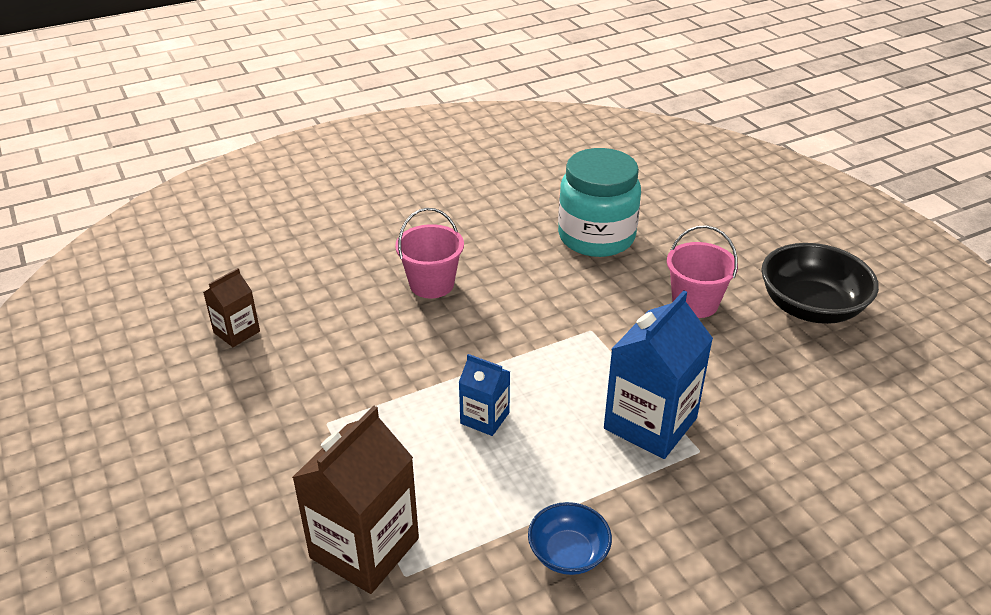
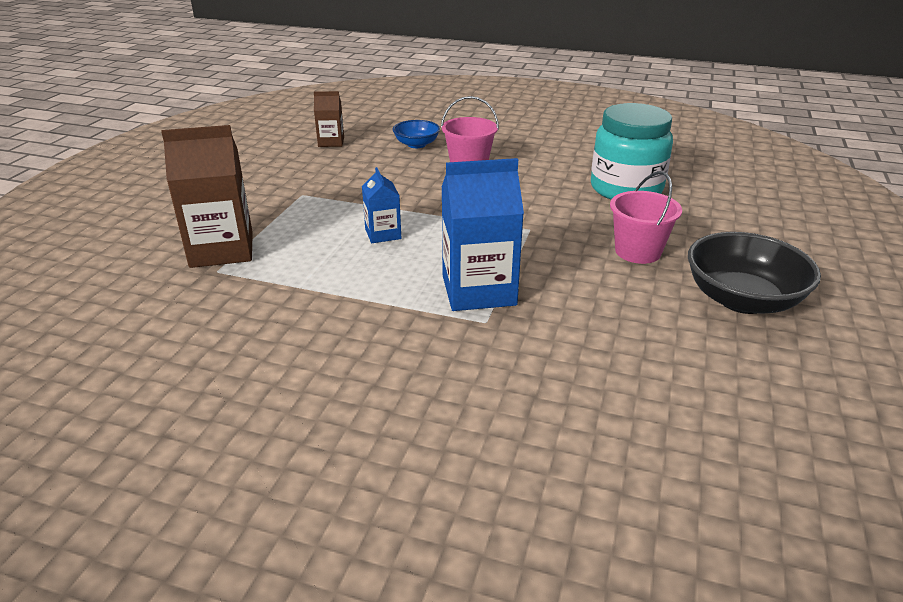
camera: 45 degrees right, 5 degrees down
blue bowl [528,502,612,575] -> blue bowl moved to [393,120,440,148]

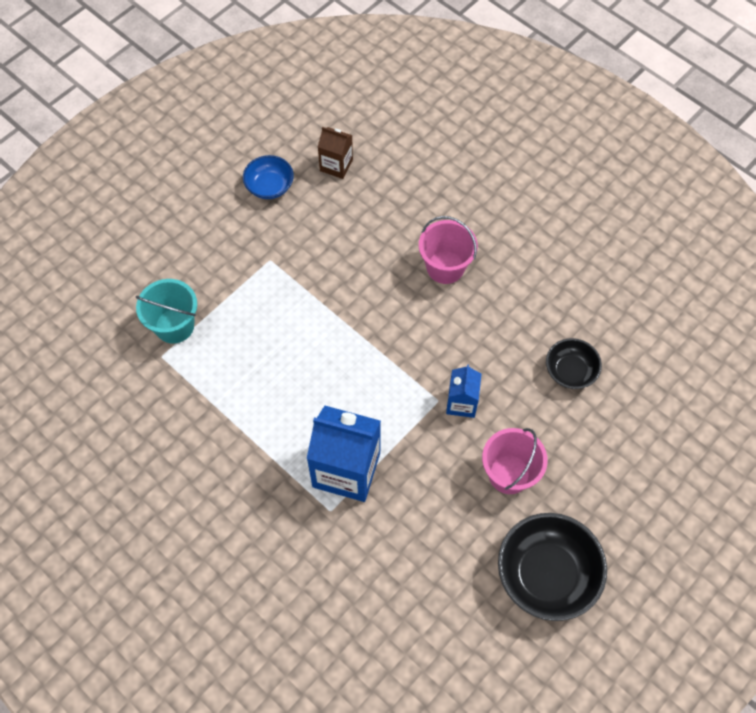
camera: 25 degrees right, 30 degrees up
brown carton [161,125,253,268] -> turquoise bucket [136,279,197,343]
blue carton [362,167,401,243] -> blue carton moved to [446,364,482,418]
blue bowl [393,120,440,148] -> blue bowl moved to [243,155,294,199]
turquoise jar [591,103,673,199] -> black bowl [546,338,602,389]

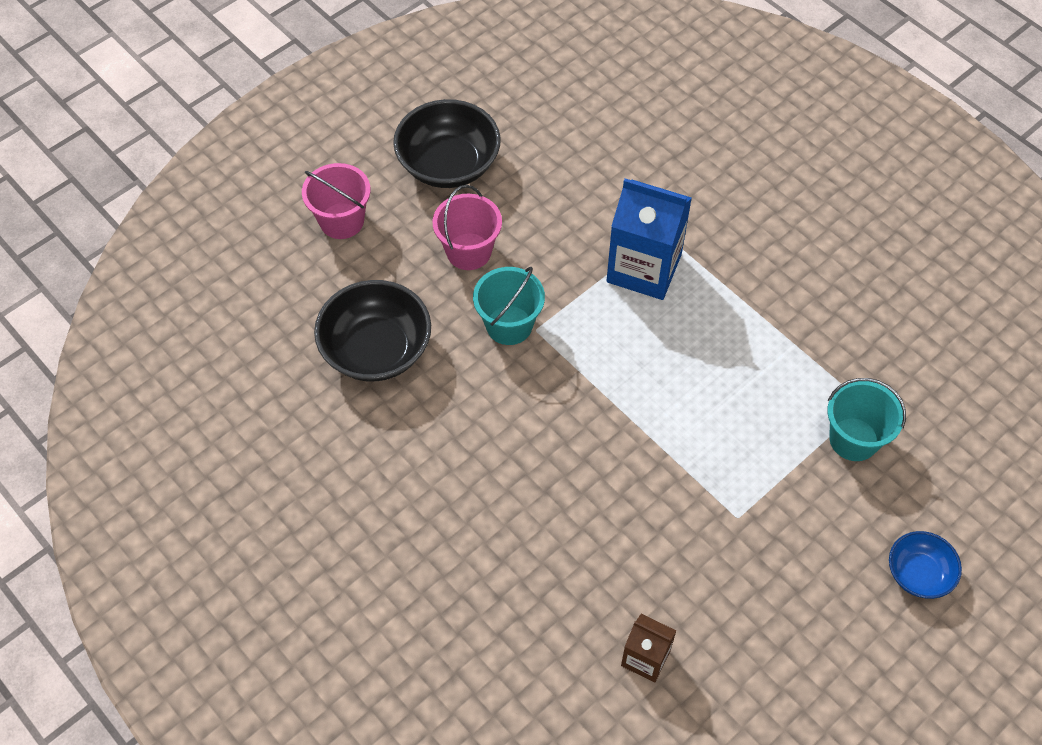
camera: 175 degrees left, 5 degrees down
blue bowl [243,155,294,199] -> blue bowl moved to [889,531,962,599]
pink bucket [419,216,478,284] -> pink bucket moved to [302,163,371,239]
blue carton [446,364,482,418] -> turquoise bucket [473,267,545,345]
black bowl [546,338,602,389] -> black bowl [314,280,431,382], size x1.76

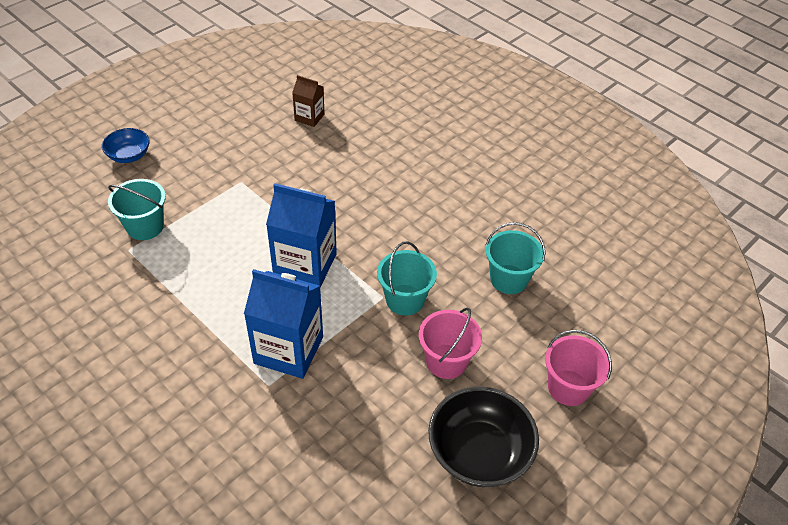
camera: 175 degrees right, 10 degrees down
black bowl [314,280,431,382] -> turquoise bucket [486,222,545,294]
none -> blue carton [266,183,337,287]

